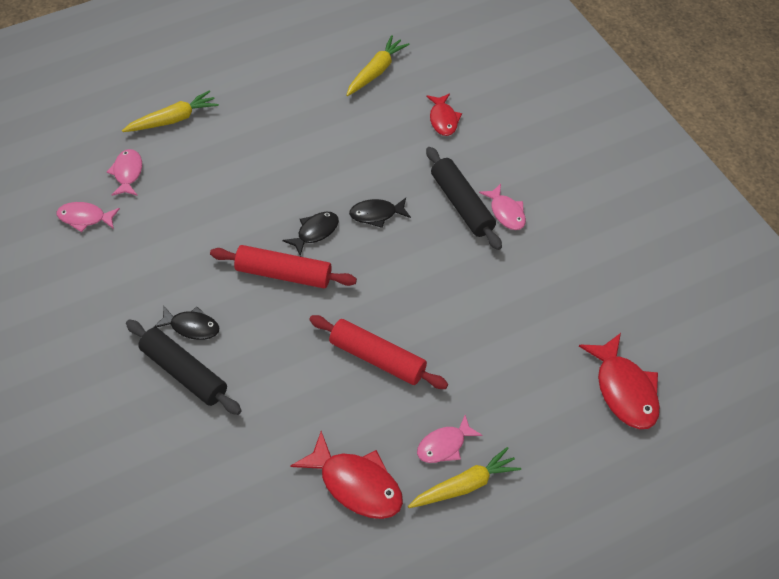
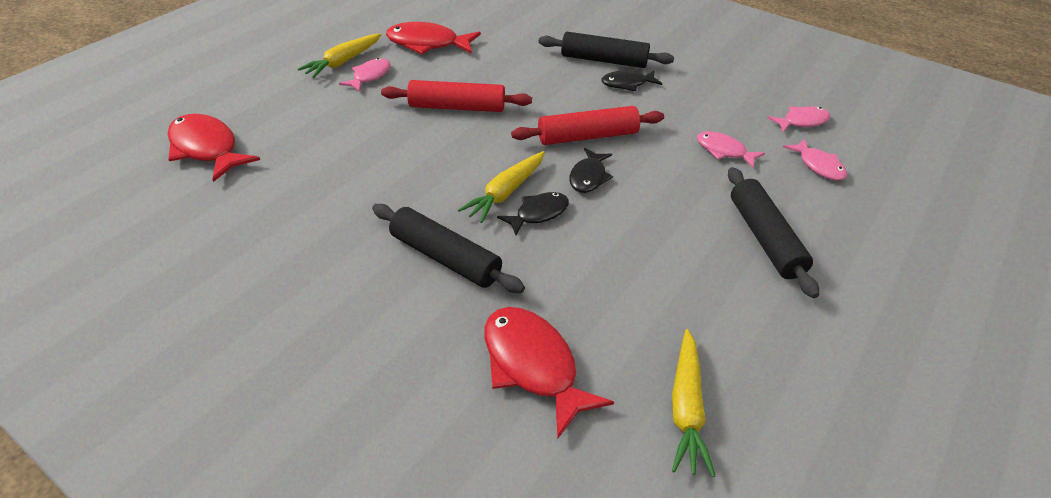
camera: 155 degrees right, 10 degrees down
yellow carrot [122,90,219,132] -> yellow carrot moved to [458,151,545,223]
red fish [426,94,462,136] -> red fish [485,307,614,438], size x1.67
pink fish [479,184,526,230] -> pink fish moved to [697,131,765,168]
none -> black rolling pin [728,167,819,298]

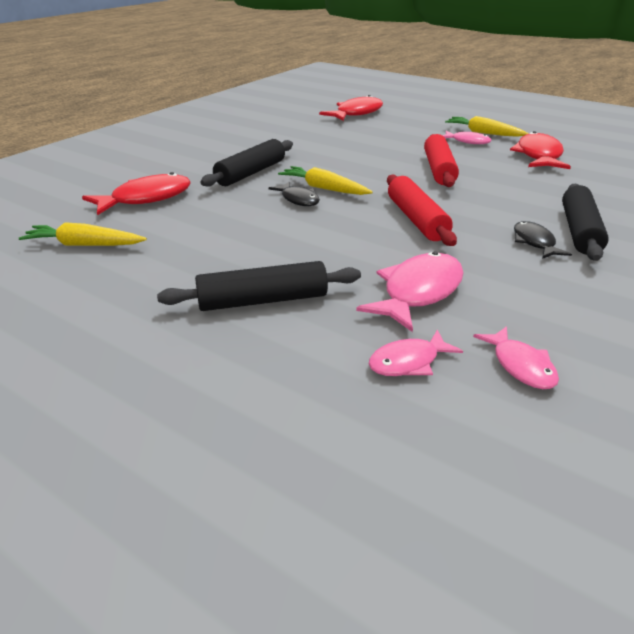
camera: 90 degrees right, 10 degrees down
black fish [569,148,613,193] -> none
pink fish [697,131,765,168] -> pink fish [356,251,464,332], size x1.67

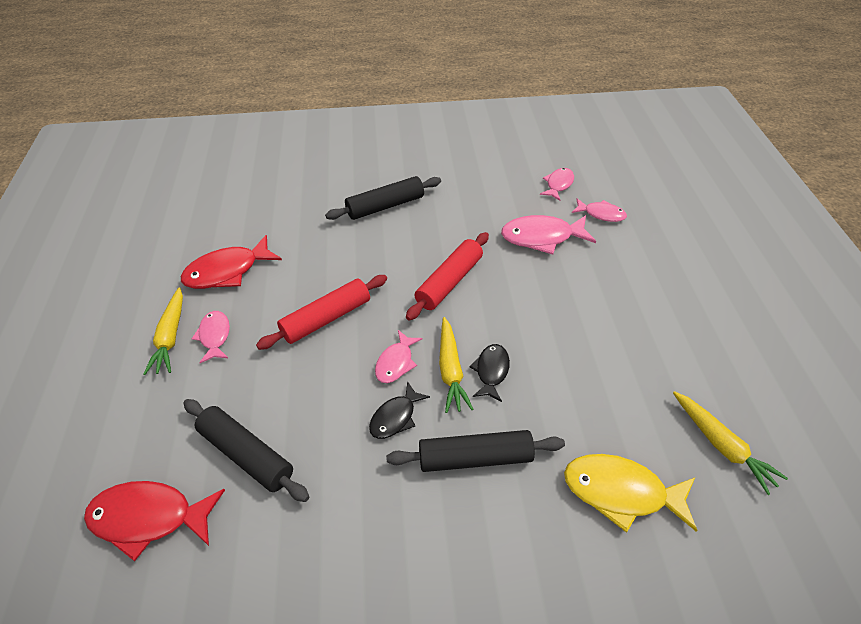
camera: 130 degrees left, 15 degrees up
red fish [82,172,191,215] -> yellow fish [564,454,697,533]
black rolling pin [157,261,361,311] -> black rolling pin moved to [183,399,309,502]
black fish [514,221,572,259] -> black fish moved to [369,381,430,439]
none -> pink fish [375,330,422,383]

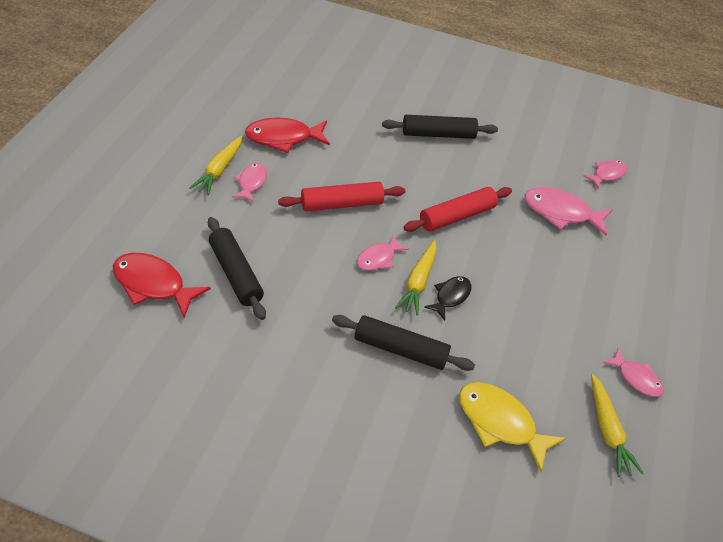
camera: 20 degrees right, 0 degrees up
black fish [369,381,430,439] -> none
pink fish [572,198,627,222] -> pink fish moved to [603,349,664,397]

